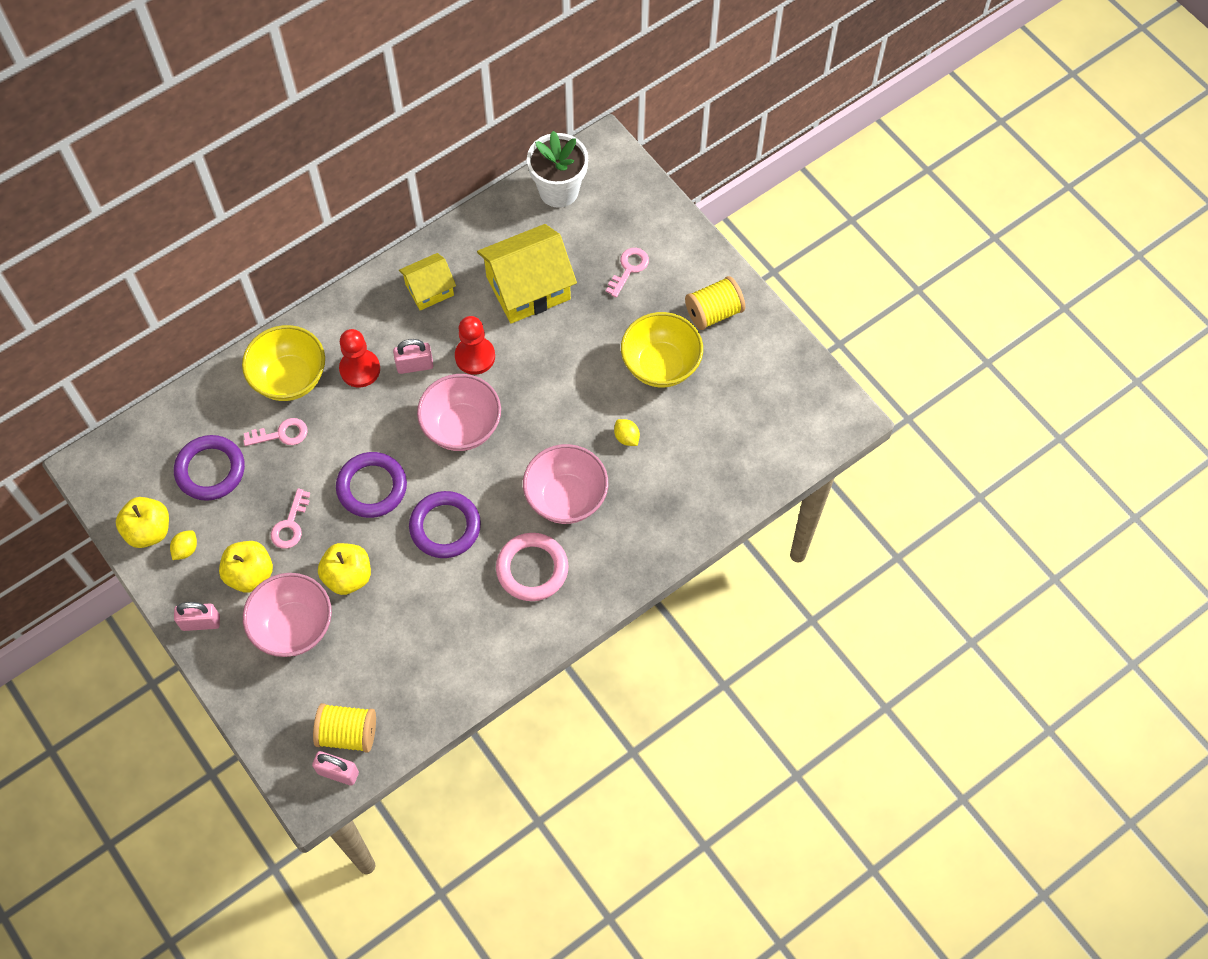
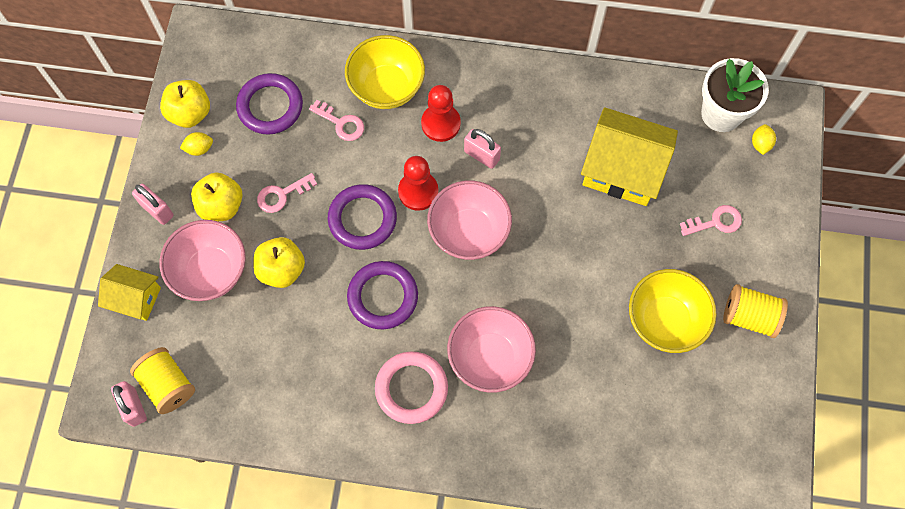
camera: 45 degrees right, 5 degrees up
yellow house [399,253,456,311] -> yellow house moved to [98,264,161,321]
red pawn [455,316,495,375] -> red pawn moved to [398,156,439,211]
yellow lemon [614,419,640,446] -> yellow lemon moved to [752,124,776,155]

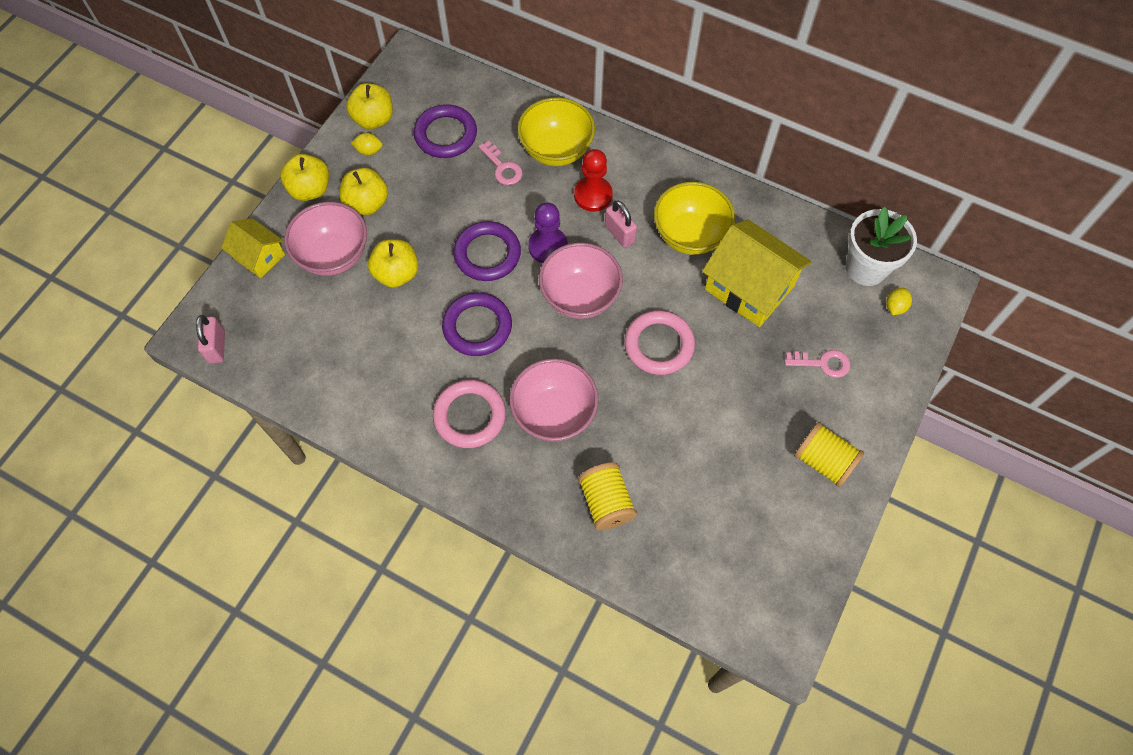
camera: 20 degrees right, 5 degrees down
yellow spool [130,347,195,414] -> yellow spool moved to [578,463,637,530]
pink padlock [132,183,174,225] -> yellow apple [280,154,329,201]
pink key [257,173,317,213] -> none
red pawn [398,156,439,211] -> purple pawn [528,203,568,263]
yellow bowl [629,269,717,353] -> yellow bowl moved to [654,182,735,255]
none -> pink ring [624,310,695,375]

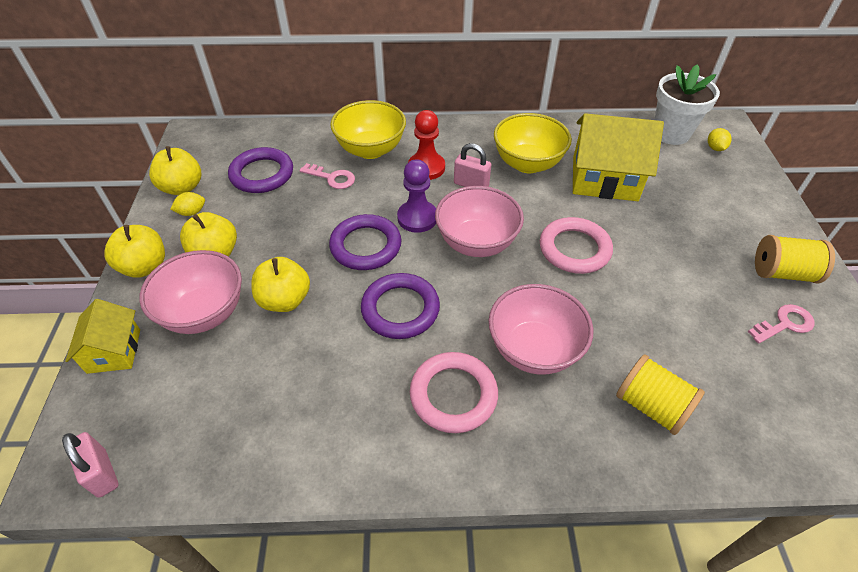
camera: 30 degrees left, 15 degrees down
yellow house [221,218,285,278] -> yellow house turned 75 degrees clockwise [65,299,140,374]
pink key [785,350,850,378] -> pink key moved to [748,304,815,344]

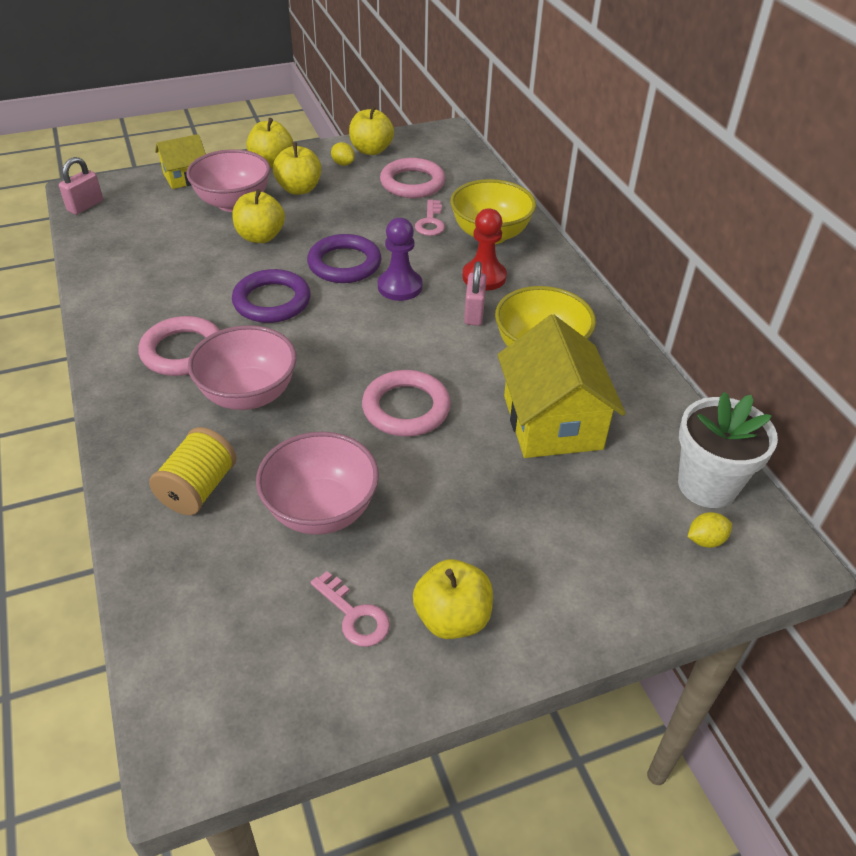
camera: 70 degrees right, 5 degrees down
purple ring [228,147,293,193] -> pink ring [380,158,445,198]
pink bowl [435,186,524,257] -> pink bowl moved to [256,432,379,535]
yellow spool [755,235,835,283] -> yellow apple [413,559,493,639]

